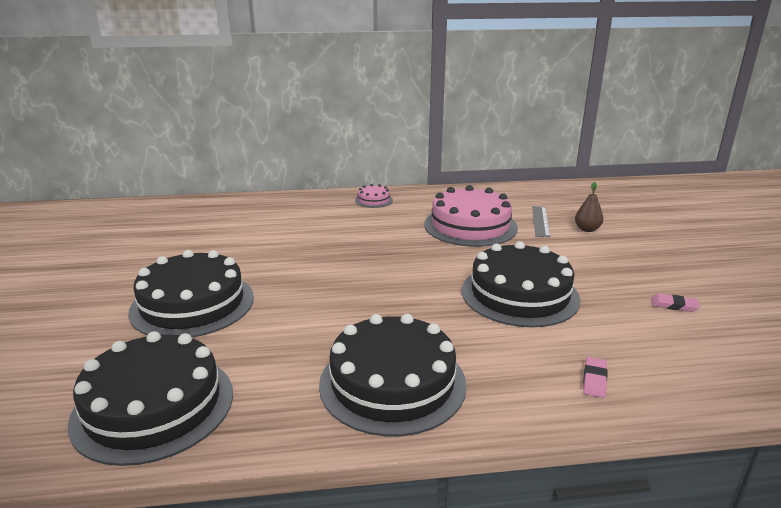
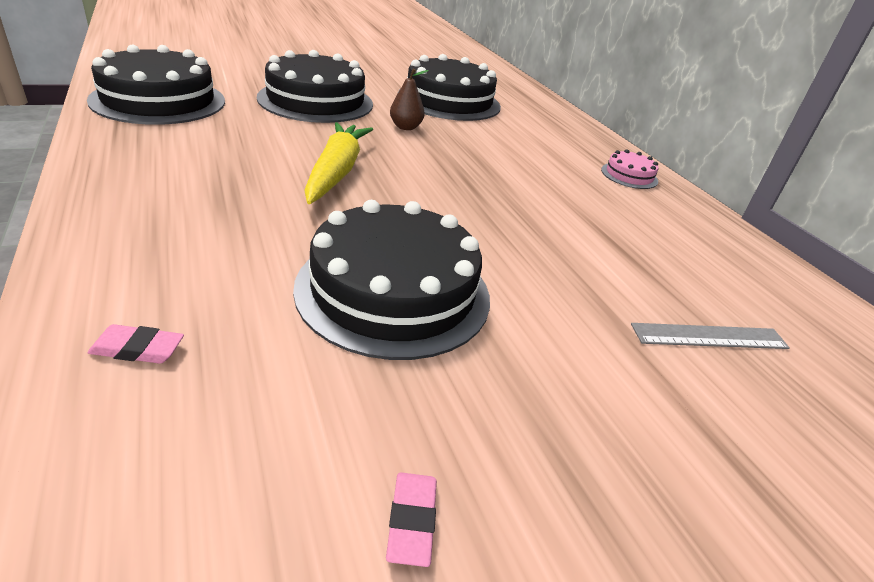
camera: 70 degrees right, 10 degrees up
black cake [319,314,467,436] -> black cake moved to [398,54,501,121]
pink cake [424,185,518,247] -> none
brown pear [575,182,603,232] -> brown pear moved to [390,68,429,130]
none -> yellow carrot [304,122,373,204]

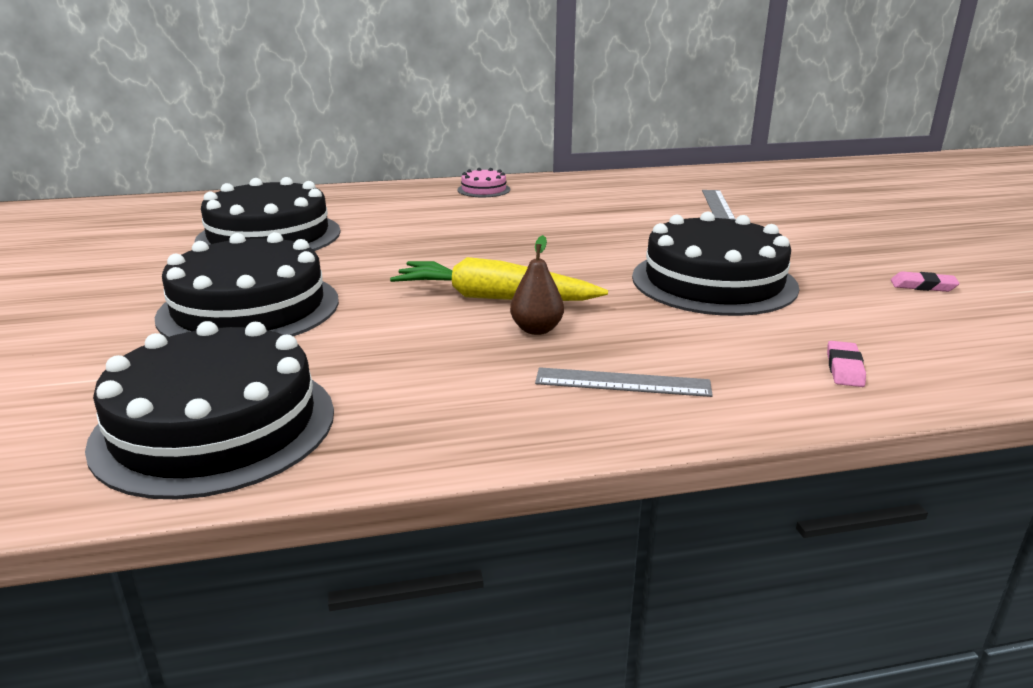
camera: 75 degrees left, 10 degrees down
brown pear [390,68,429,130] -> brown pear moved to [510,235,564,335]
none -> grey ruler [535,367,713,397]

